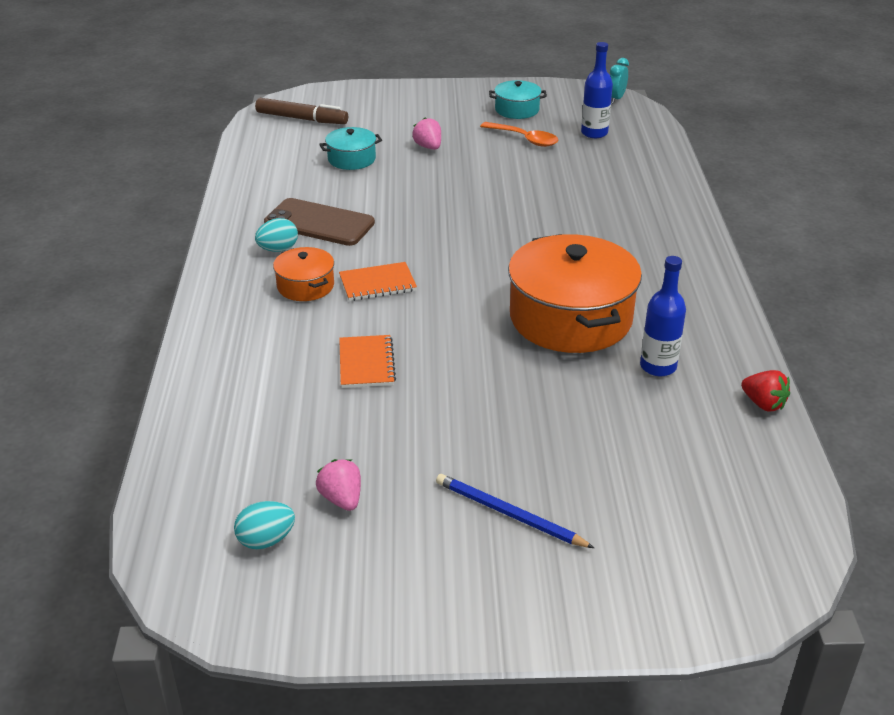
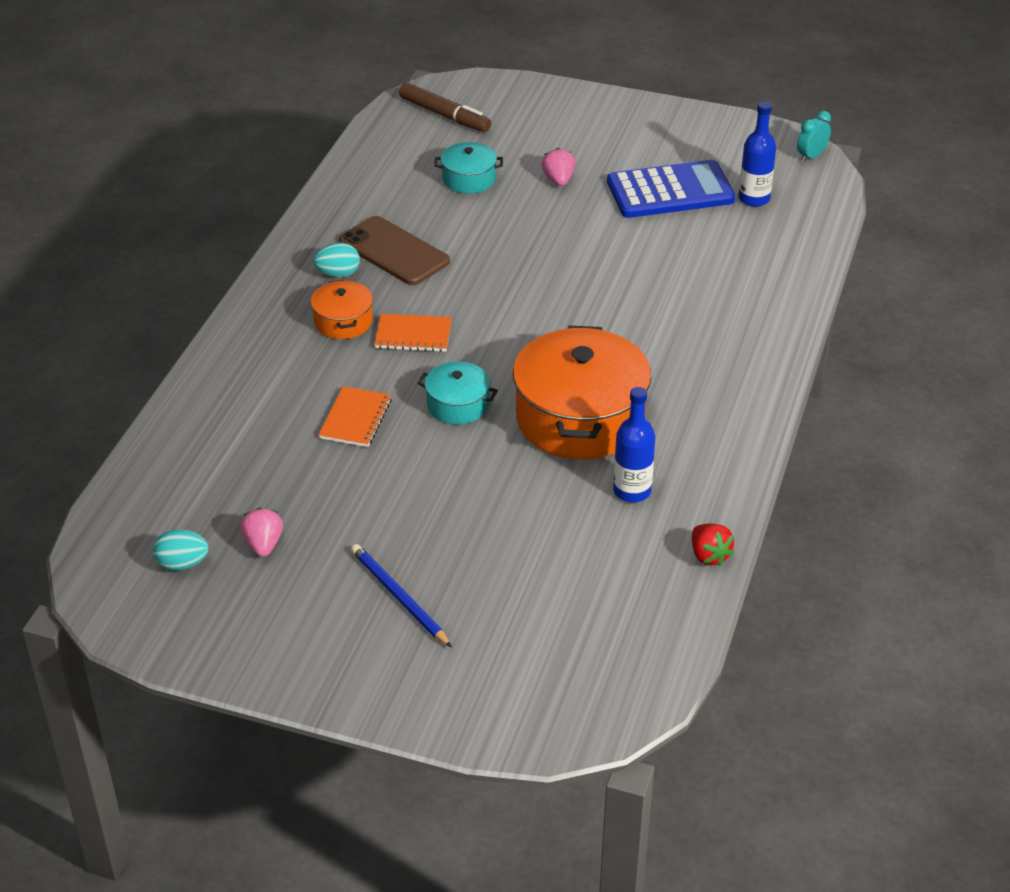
camera: 20 degrees right, 5 degrees up
orange spoon [480,122,558,147] -> blue calculator [607,160,735,218]
turquoise pot [489,80,547,119] -> turquoise pot moved to [418,362,498,424]

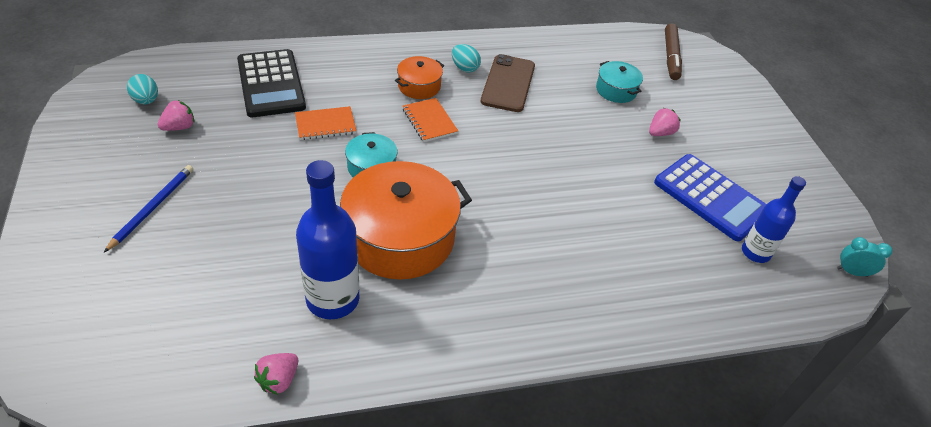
camera: 55 degrees right, 5 degrees up
blue bottle [613,387,655,503] -> blue bottle [296,160,359,319], size x1.59
red strawberry [692,524,734,566] -> pink strawberry [254,353,298,395]
none -> black calculator [237,49,306,117]

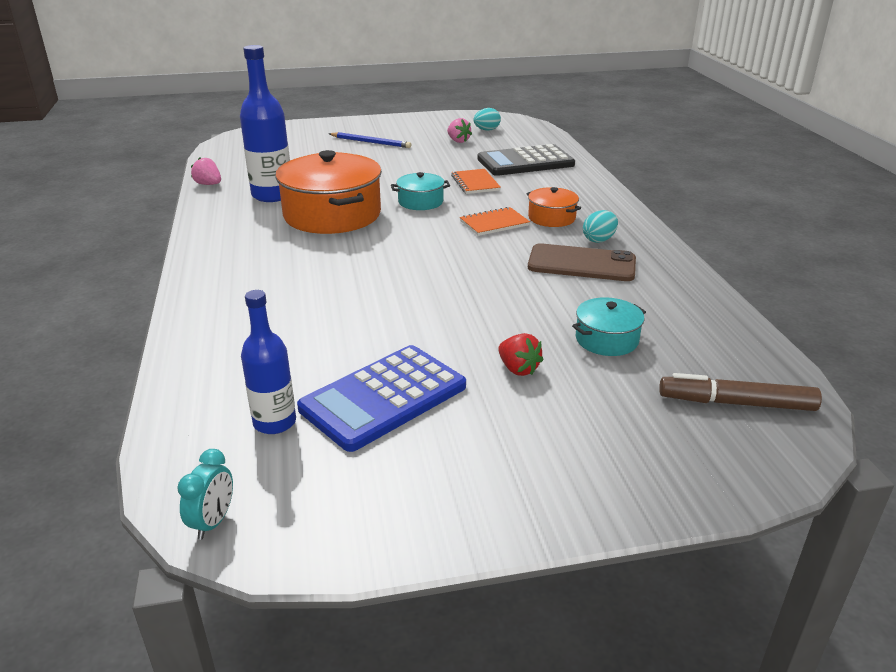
camera: 95 degrees right, 15 degrees down
pink strawberry [649,108,681,136] -> red strawberry [498,333,544,376]

